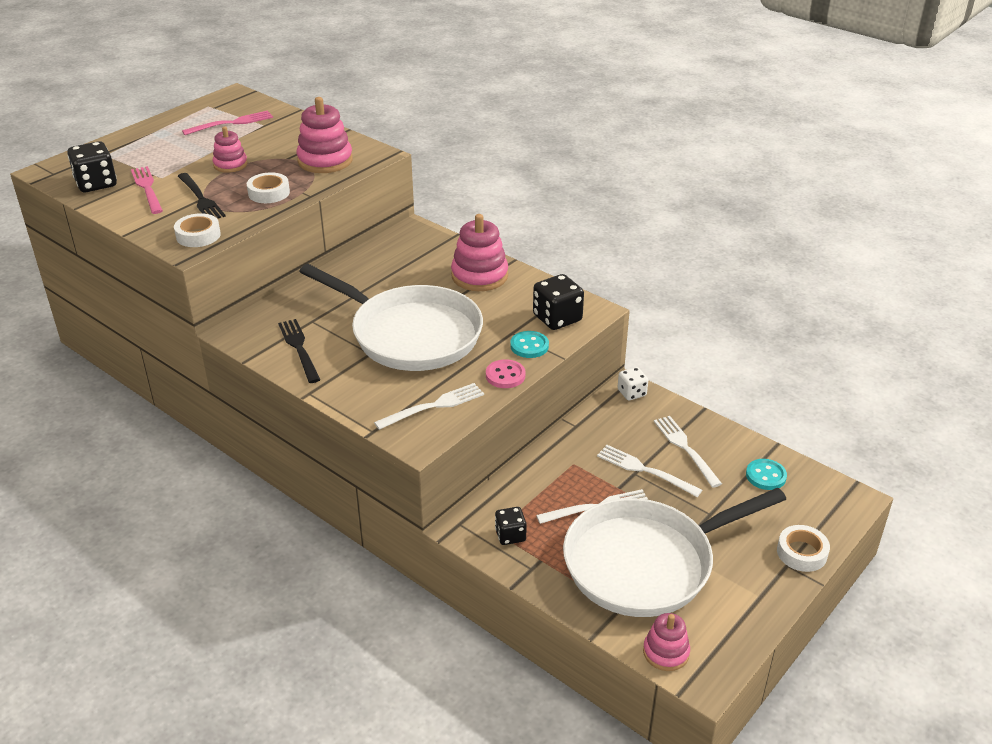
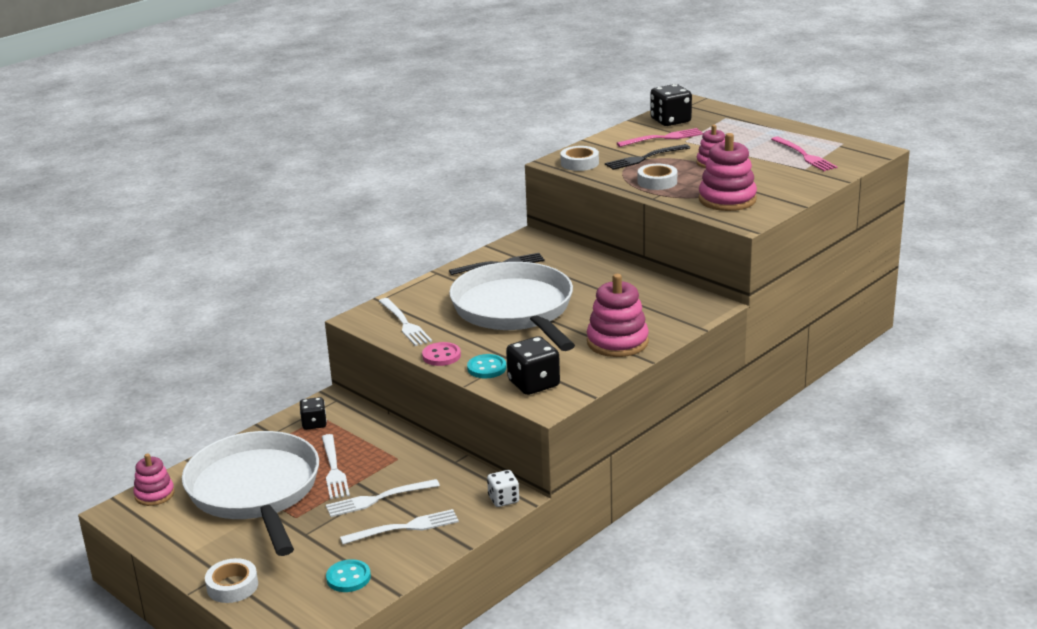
camera: 95 degrees right, 10 degrees down
white pan [299,264,483,371] -> white pan turned 120 degrees clockwise [449,262,575,351]
white fork [597,445,702,497] -> white fork turned 150 degrees counterclockwise [326,479,440,517]

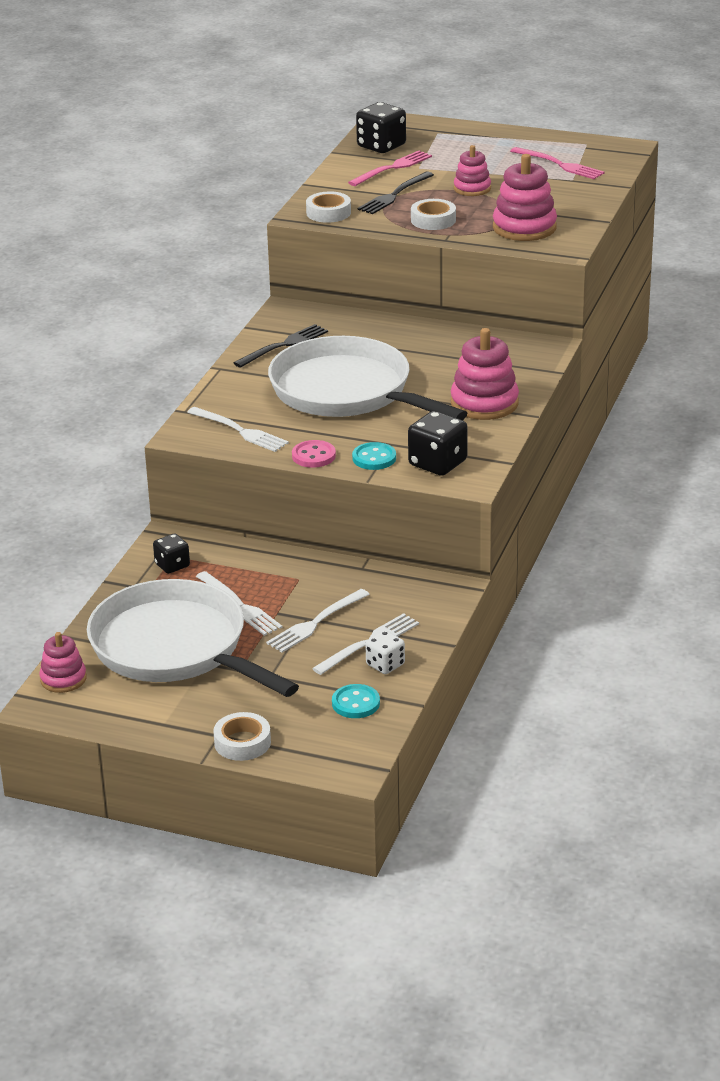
camera: 25 degrees left, 5 degrees up
white dice [487,470,519,507] -> white dice moved to [365,631,405,674]

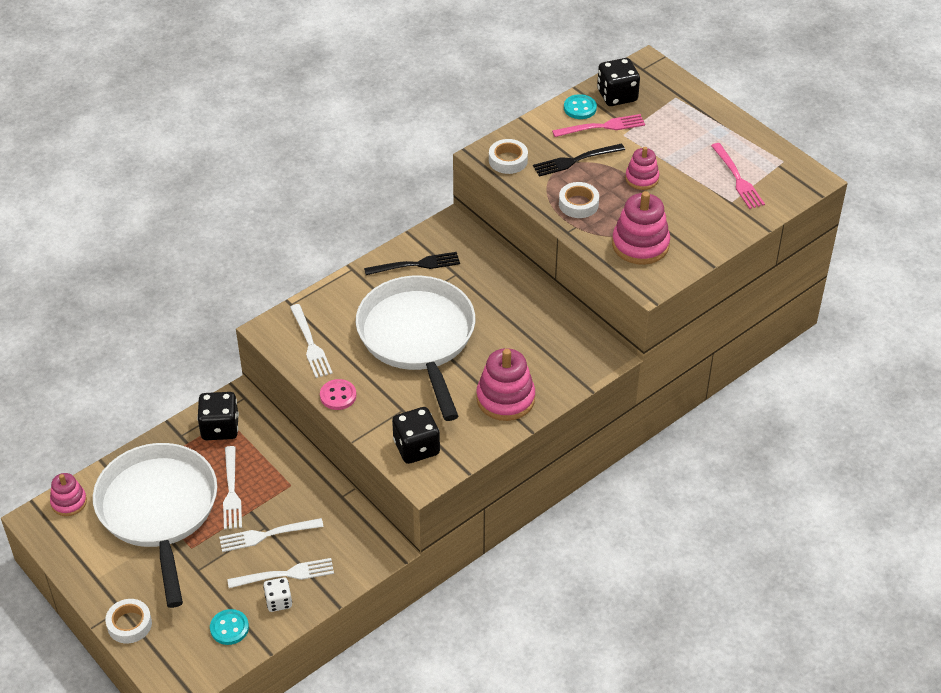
camera: 30 degrees right, 15 degrees up
black dice [153,534,190,574] -> black dice [197,392,239,440], size x1.63
turquoise button [352,442,396,470] -> turquoise button moved to [564,94,597,119]

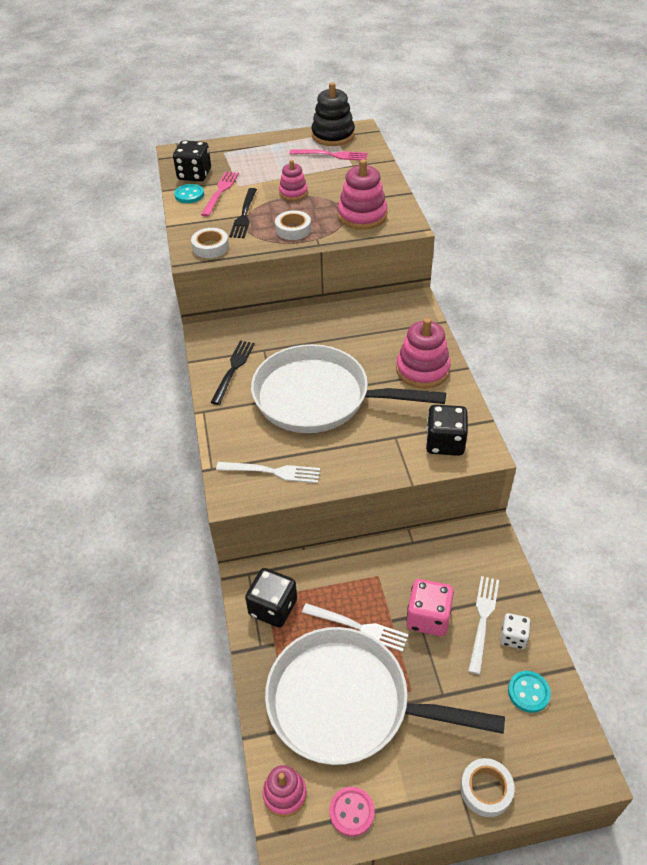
camera: 60 degrees left, 0 degrees up
white fork [219,518,324,552] -> pink dice [406,579,454,636]
pink button [320,379,356,410] -> pink button moved to [329,787,375,837]
none -> black stacking toy [311,82,355,146]

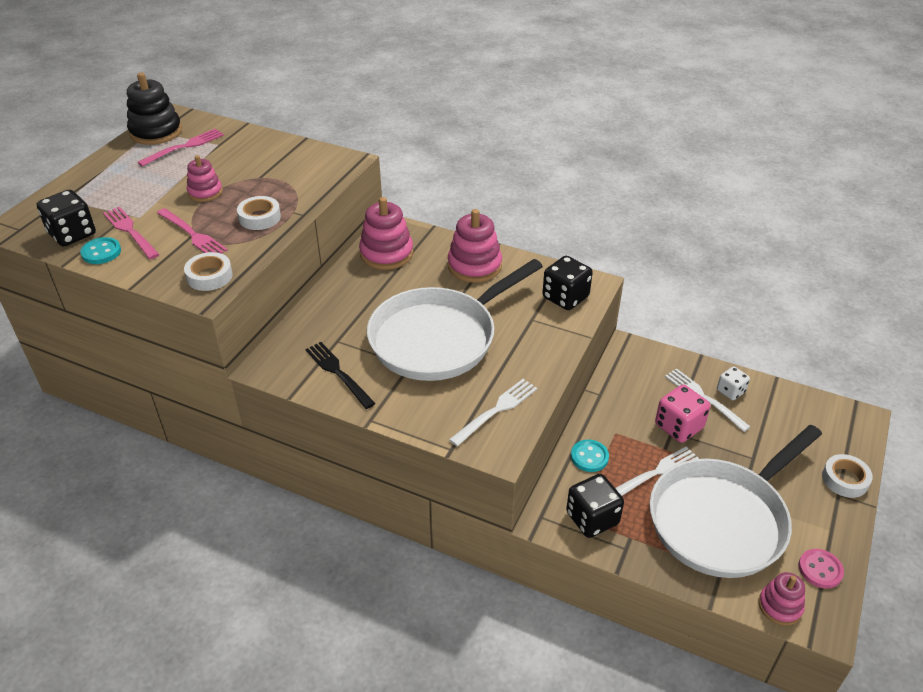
camera: 55 degrees left, 5 degrees down
black fork [229,188,257,238] -> pink fork [157,208,228,254]
pink stacking toy [338,159,387,230] -> pink stacking toy moved to [359,197,413,270]
turquoise button [508,671,551,713] -> turquoise button moved to [571,440,609,472]

